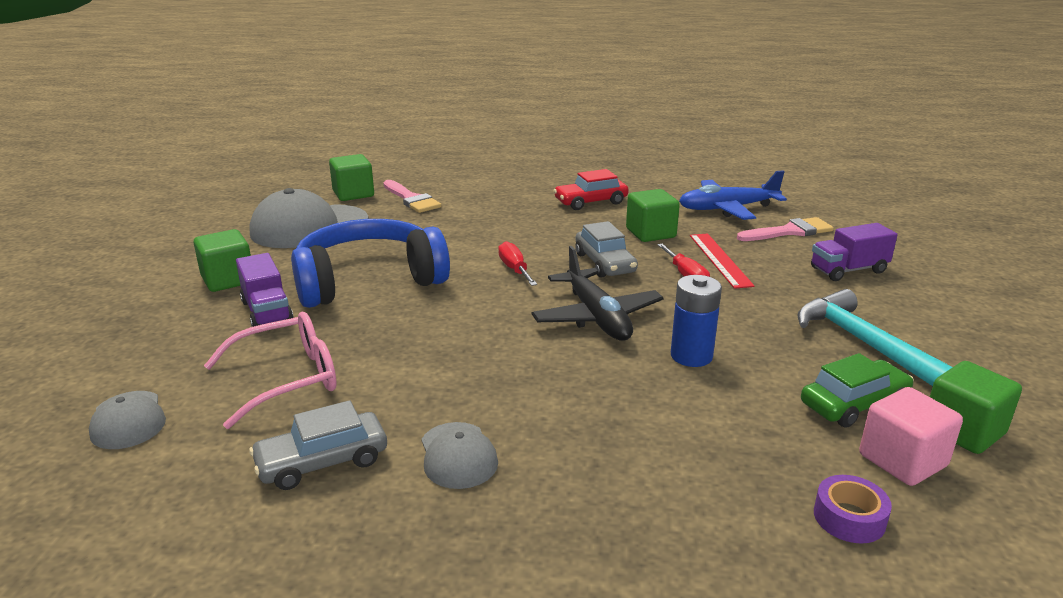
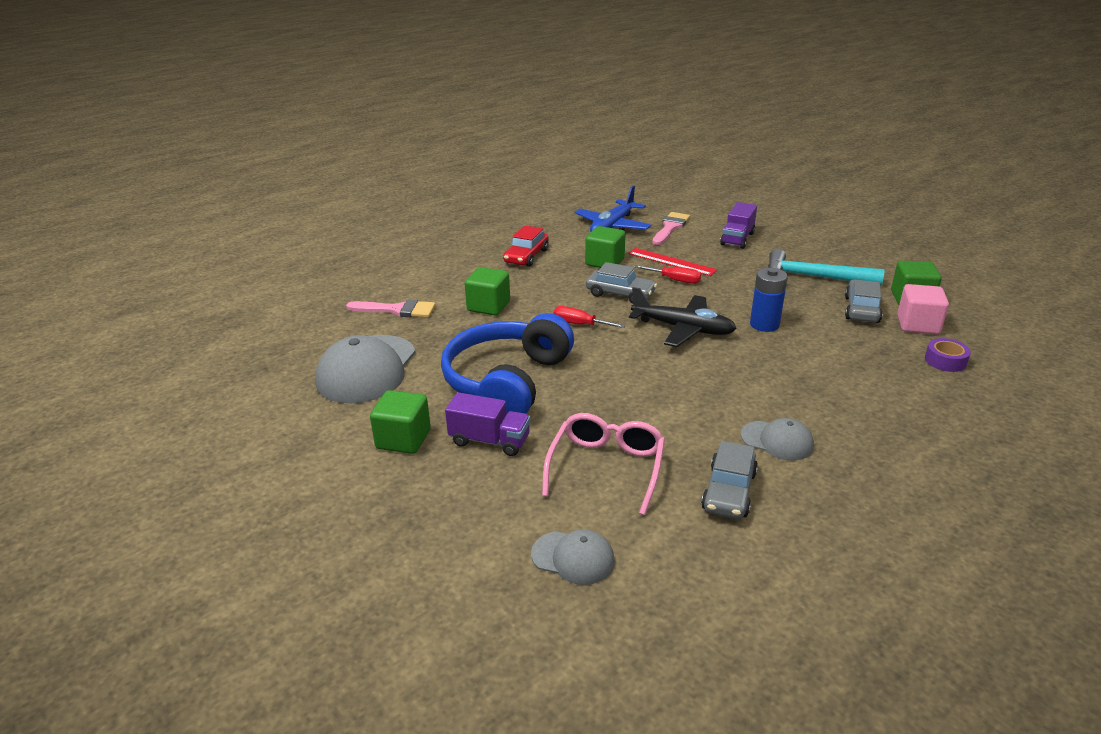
camera: 45 degrees left, 5 degrees up
green cube [329,154,374,201] -> green cube moved to [465,267,510,316]
green car [801,353,914,428] -> grey car [845,279,883,323]

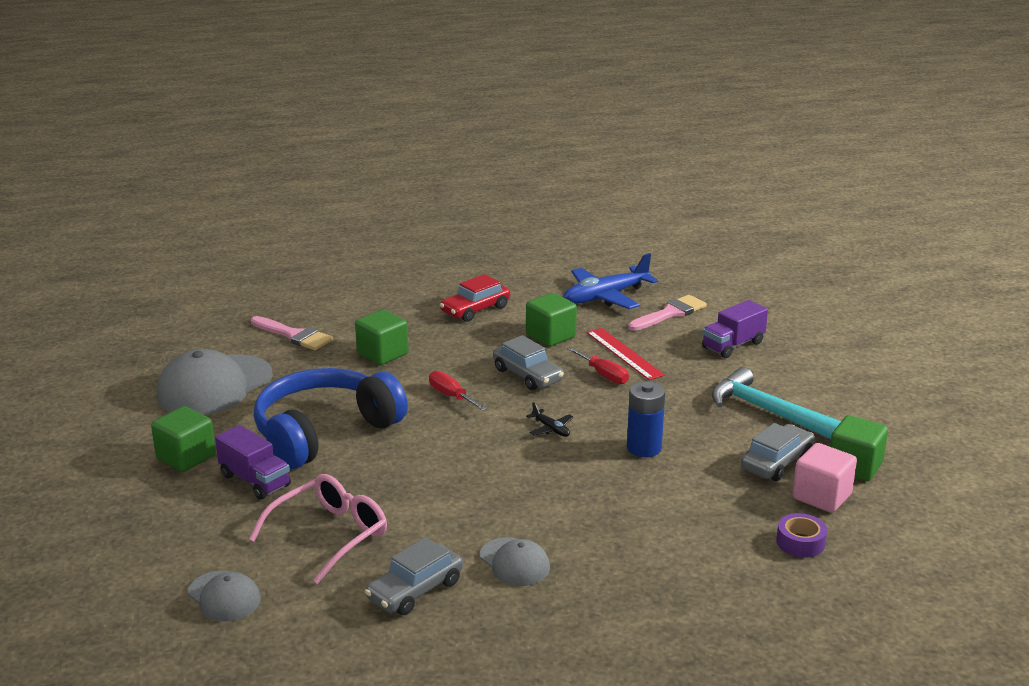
camera: 25 degrees right, 5 degrees down
black plane [629,287,737,347] -> black plane [526,402,574,437], size x0.44

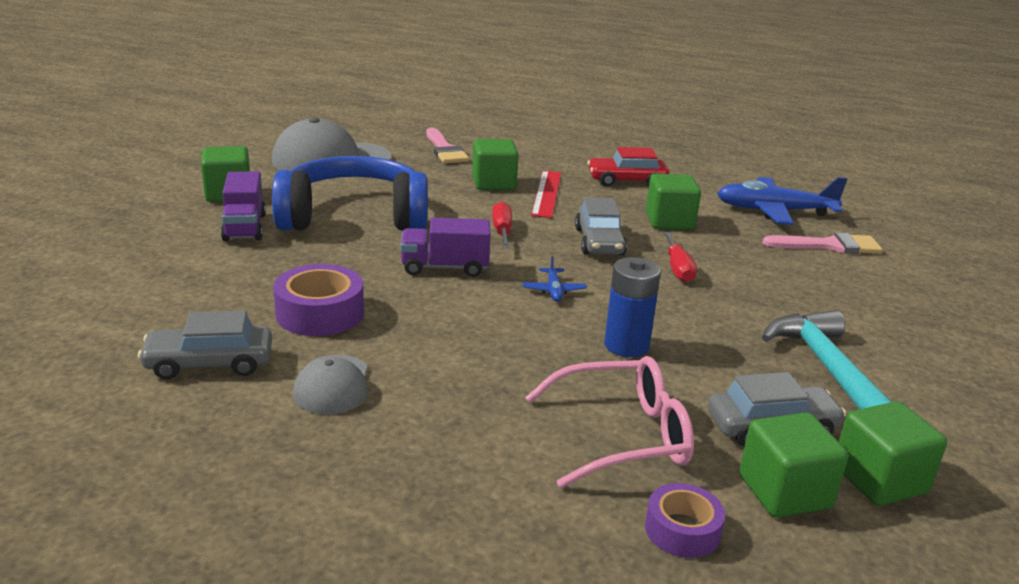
camera: 35 degrees right, 0 degrees up
grey cap [188,570,261,622] -> none
pink glasses [249,474,387,584] -> pink glasses moved to [525,356,694,488]
black plane [526,402,574,437] -> blue plane [522,256,587,302]
red ruler [587,328,665,380] -> red ruler moved to [531,171,561,218]
purple truck [702,300,768,358] -> purple truck moved to [401,218,491,277]
pink cube [792,443,857,513] -> green cube [739,412,848,517]
none -> purple tape [273,264,364,336]

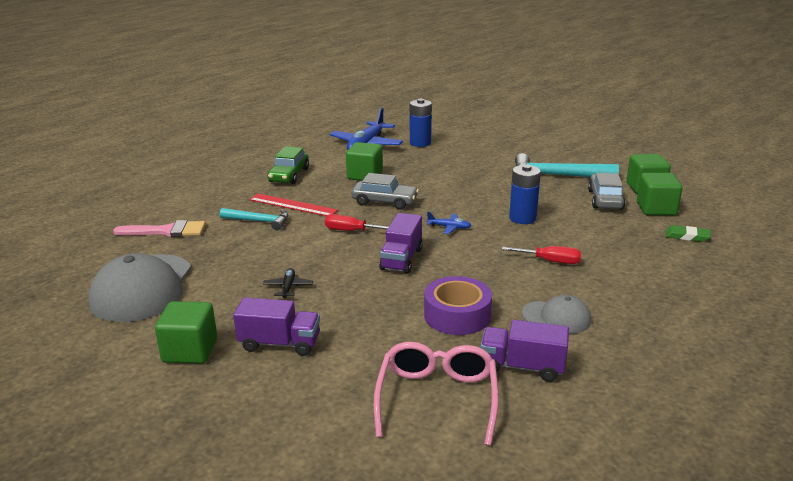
camera: 70 degrees left, 0 degrees up
grey car [138,311,272,380] -> purple truck [480,320,569,382]
blue headphones [272,156,428,231] -> black plane [263,268,313,298]
green cube [472,139,519,190] -> turquoise hammer [220,208,288,230]
pink glasses [525,356,694,488] -> pink glasses moved to [374,342,499,446]
red car [587,147,669,187] -> green car [267,146,309,184]
purple tape [645,483,725,558] -> green eraser [666,225,711,242]
red screwdriver [663,232,697,283] -> red screwdriver moved to [502,246,581,264]
pink brush [762,233,883,254] -> blue battery [410,99,432,147]

